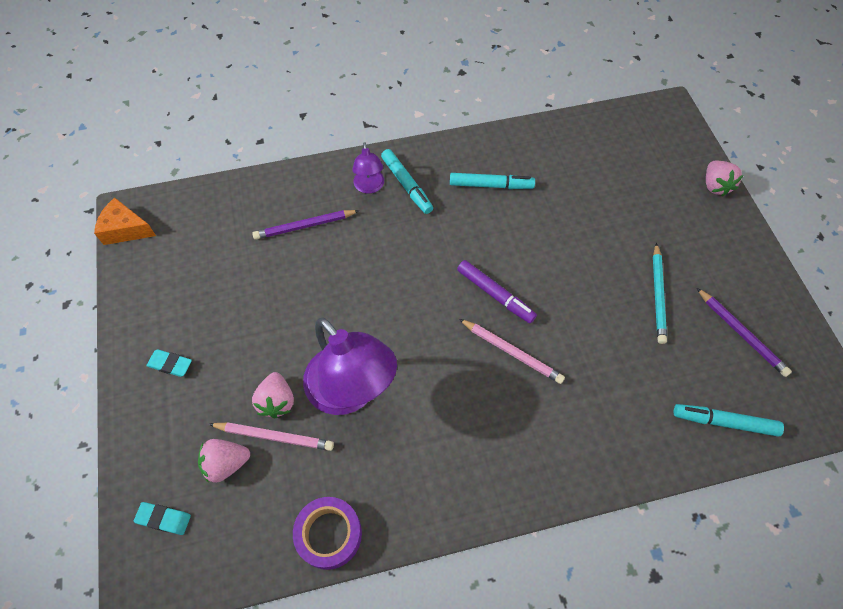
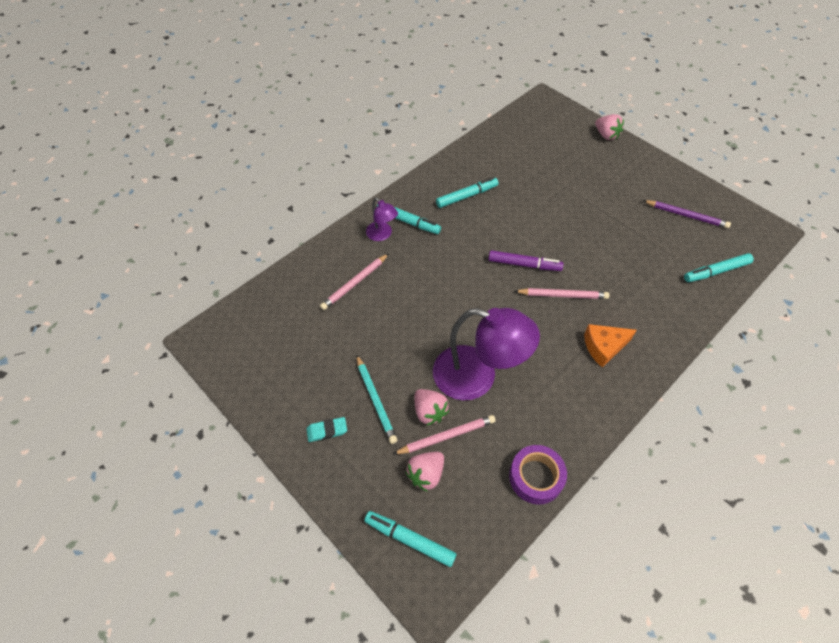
camera: 30 degrees left, 5 degrees down
orange cheese [94,198,156,245] -> orange cheese moved to [584,324,637,368]
turquoise eraser [134,502,191,535] -> turquoise marker [364,511,456,567]
purple pencil [252,210,360,240] -> pink pencil [320,254,389,310]
turquoise pencil [653,243,667,344] -> turquoise pencil moved to [356,354,398,444]

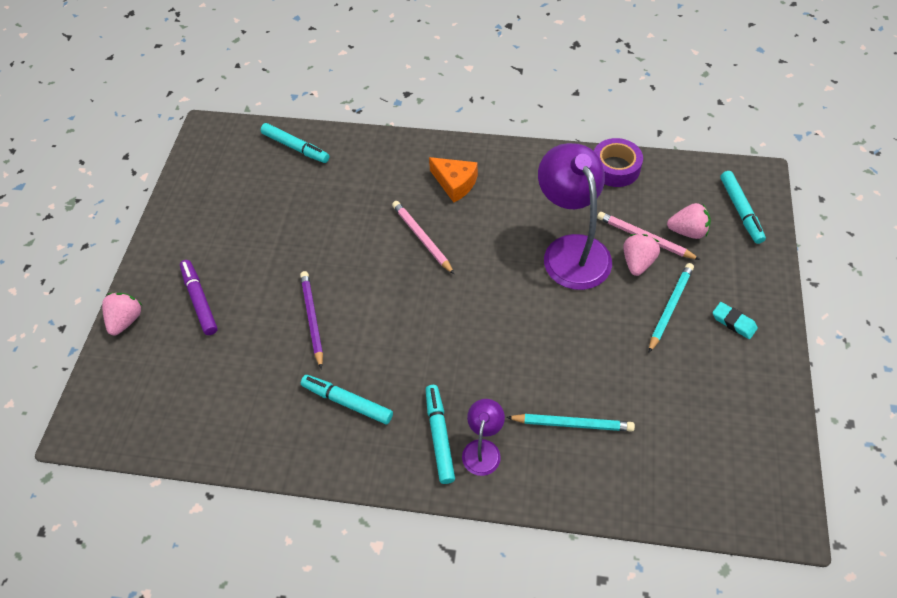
camera: 125 degrees left, 0 degrees up
pink pencil [320,254,389,310] -> turquoise pencil [506,414,635,432]
purple marker [488,250,564,271] -> purple marker moved to [180,260,218,335]
purple pencil [643,200,731,228] -> purple pencil moved to [300,271,323,369]

